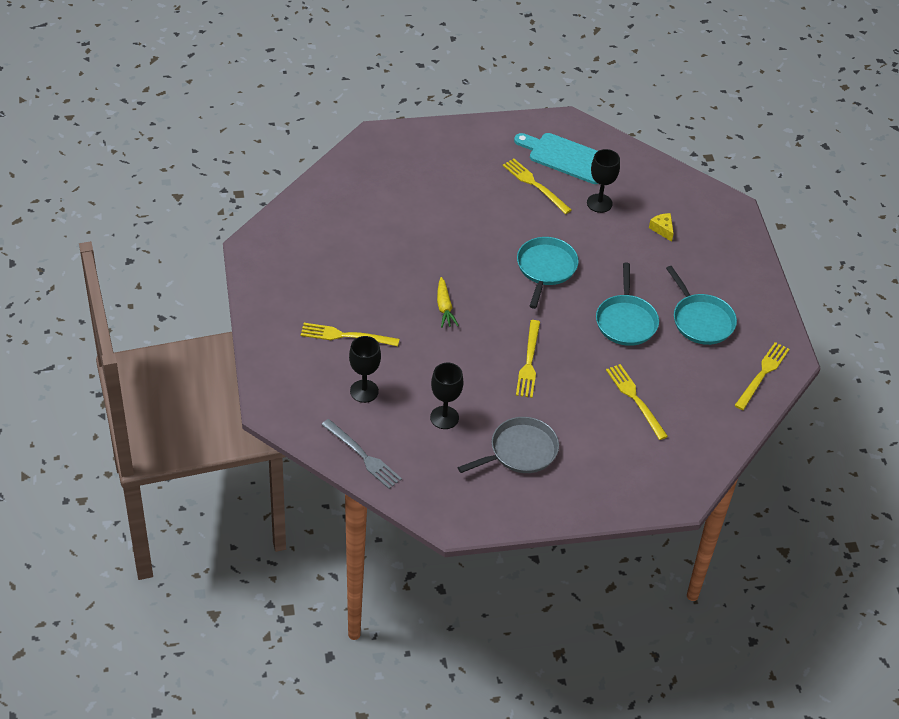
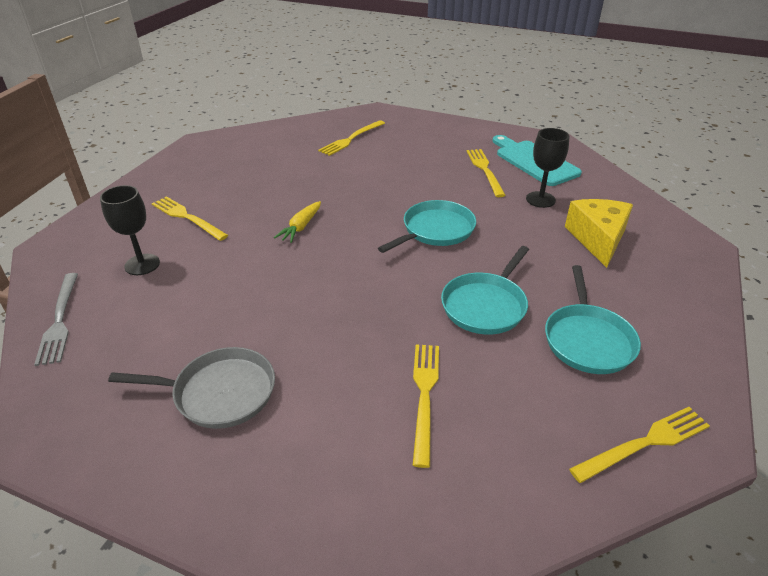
camera: 35 degrees right, 10 degrees down
black goblet [430,363,464,429] -> none
yellow fork [516,320,540,398] -> yellow fork moved to [318,120,385,156]
yellow cheese [649,213,674,242] -> yellow cheese [565,199,633,268], size x2.11

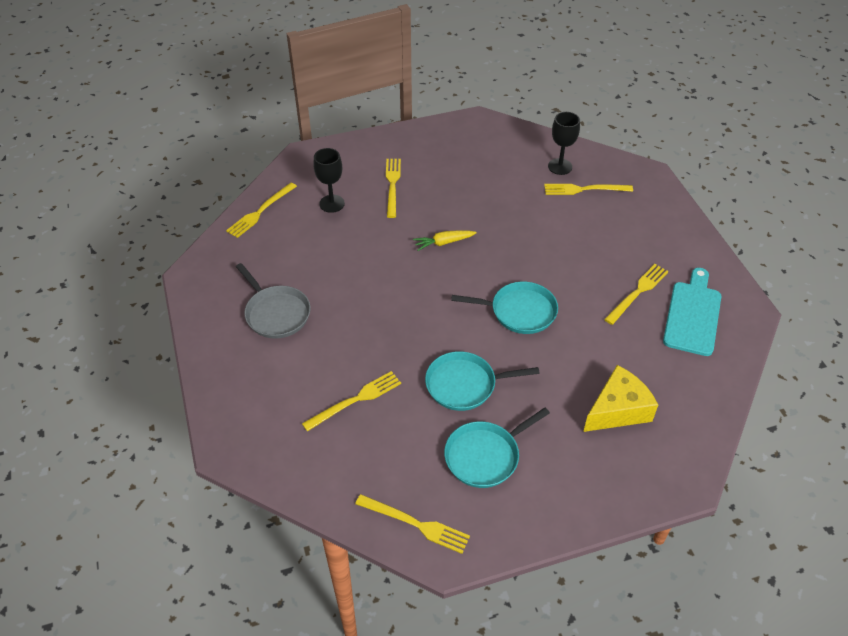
camera: 50 degrees right, 10 degrees up
grey fork [34,273,78,366] -> yellow fork [226,183,297,238]
black goblet [526,128,570,208] -> black goblet moved to [548,112,580,175]

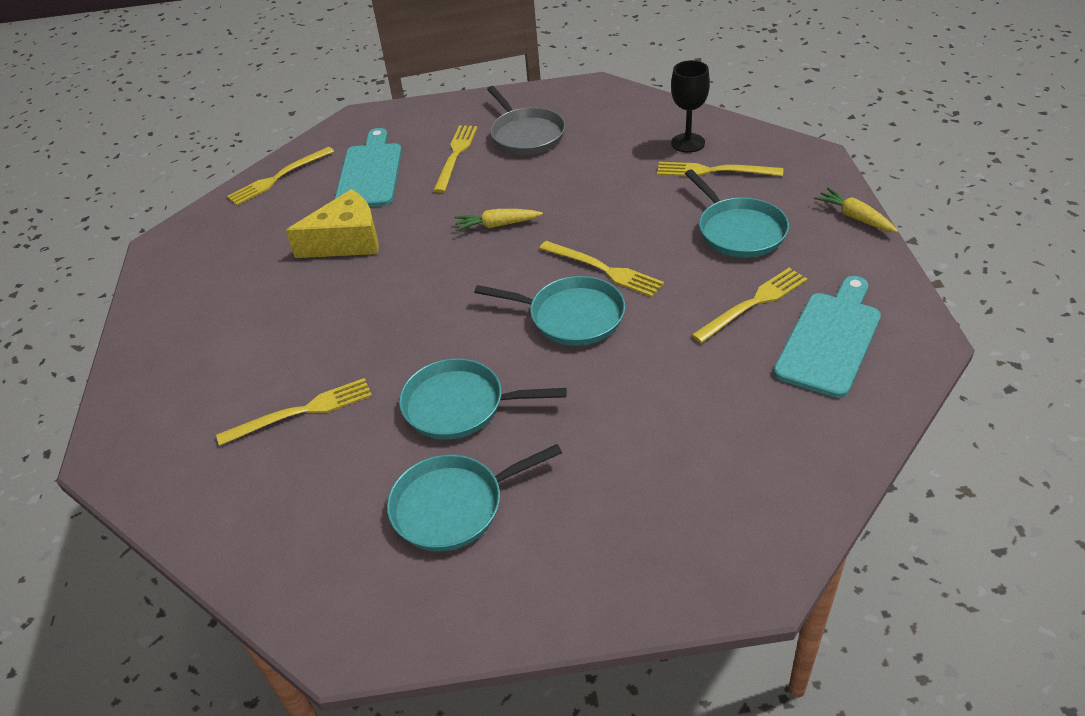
camera: 15 degrees right, 5 degrees down
grey pan [236,263,311,339] -> grey pan moved to [487,86,566,155]
black goblet [313,148,345,213] -> turquoise cutting board [335,128,402,207]
yellow fork [355,494,470,554] -> yellow fork moved to [539,241,664,297]
yellow cheese [583,365,658,432] -> yellow cheese moved to [286,189,379,258]
none -> turquoise pan [685,169,789,258]
none -> yellow carrot [814,188,898,232]

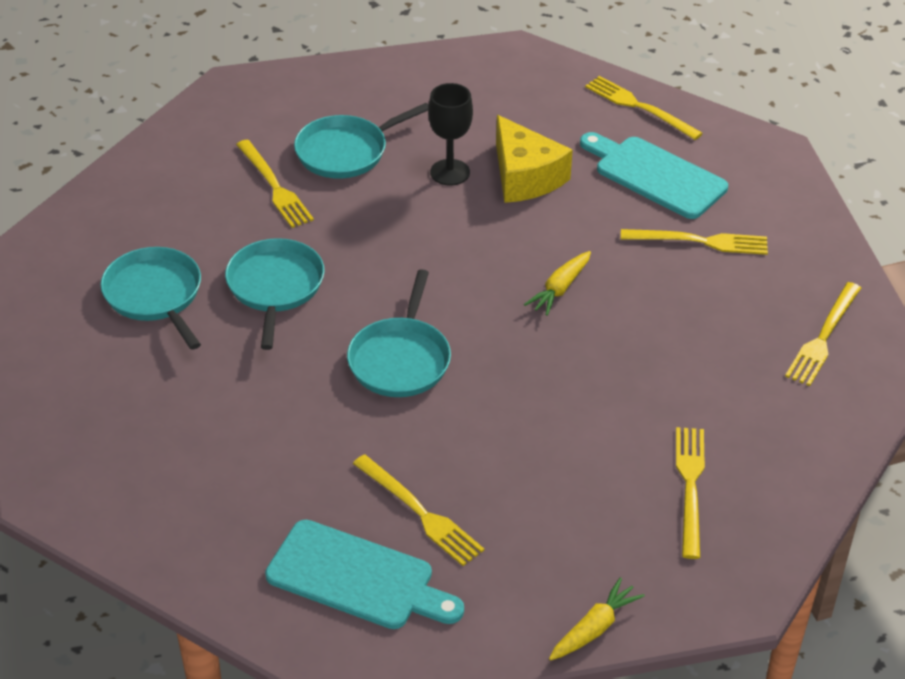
camera: 80 degrees right, 0 degrees up
turquoise cutting board [335,128,402,207] -> turquoise cutting board turned 135 degrees counterclockwise [580,132,728,219]
yellow carrot [454,209,543,231] -> yellow carrot turned 135 degrees counterclockwise [524,251,591,316]
grey pan [487,86,566,155] -> none
yellow fork [539,241,664,297] -> yellow fork moved to [785,282,861,386]
black goblet [671,60,710,153] -> black goblet moved to [428,83,473,186]
turquoise pan [685,169,789,258] -> turquoise pan moved to [294,103,429,179]

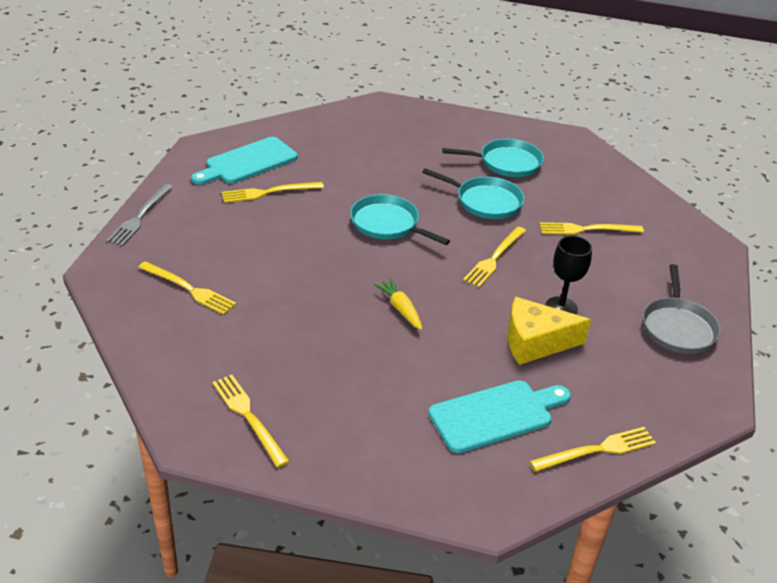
camera: 115 degrees right, 5 degrees down
turquoise pan [294,103,429,179] -> none
yellow carrot [549,577,645,661] -> grey fork [106,184,173,246]
yellow fork [621,229,768,255] -> yellow fork moved to [463,226,526,288]
none -> grey pan [643,264,721,354]

